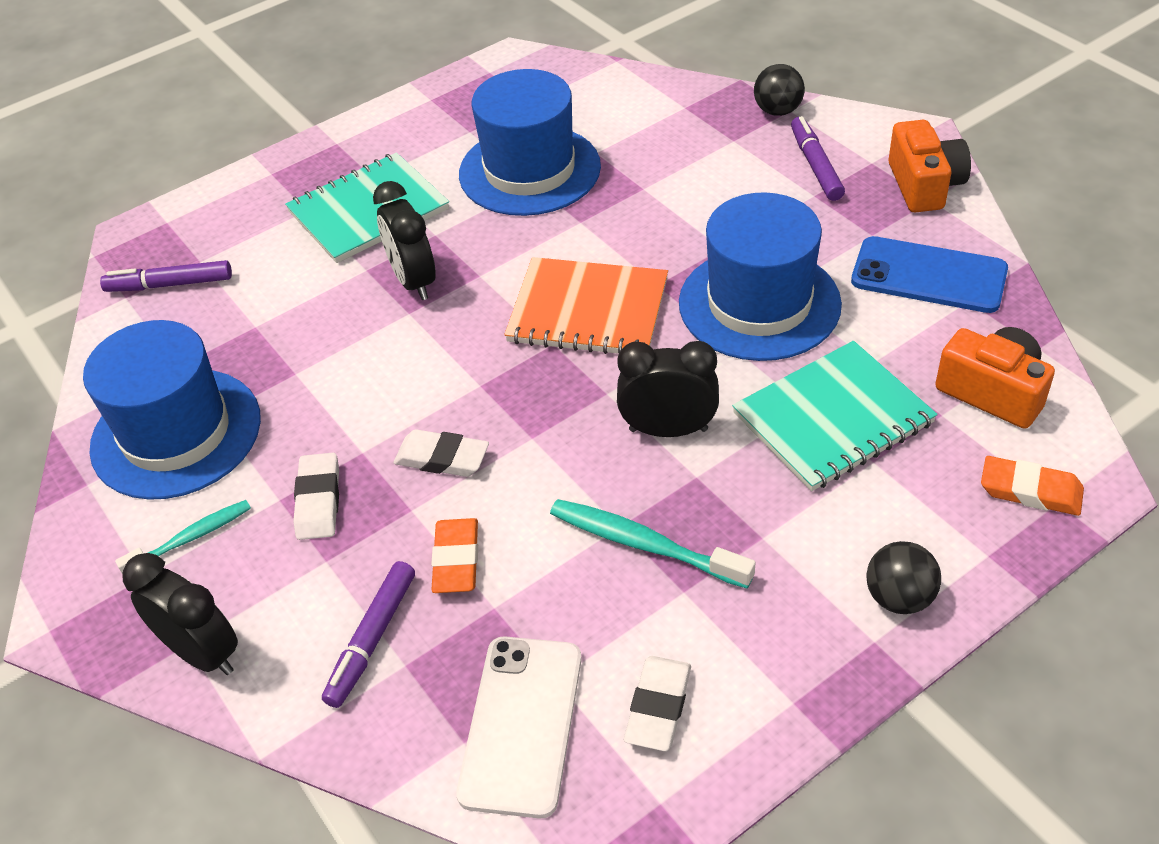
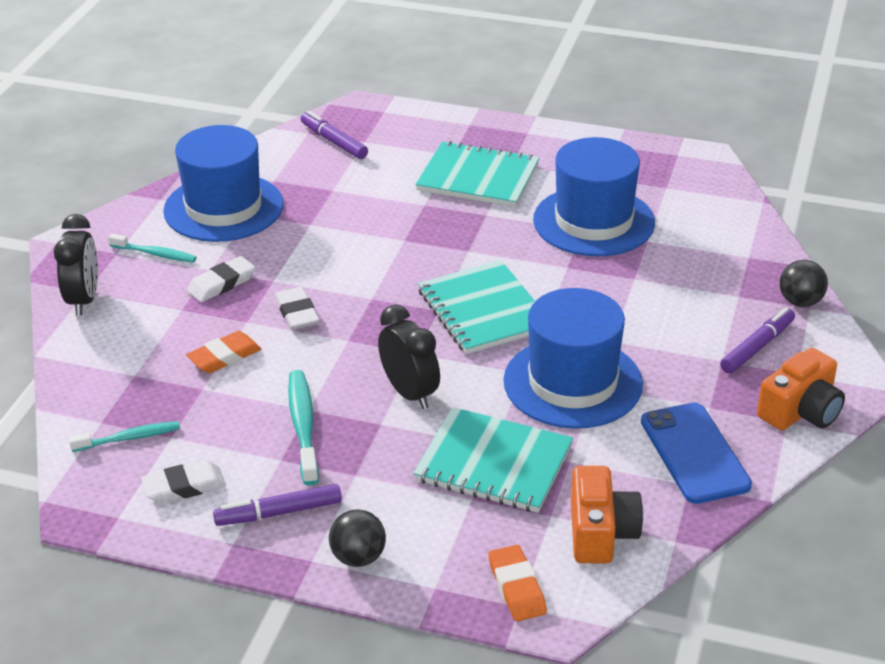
camera: 50 degrees right, 10 degrees down
purple marker [322,561,415,708] -> purple marker moved to [213,484,342,526]
black clock [373,181,436,300] -> none
white phone [456,636,582,819] -> turquoise toothbrush [69,421,180,452]
orange notebook [504,257,668,354] -> turquoise notebook [418,260,535,354]

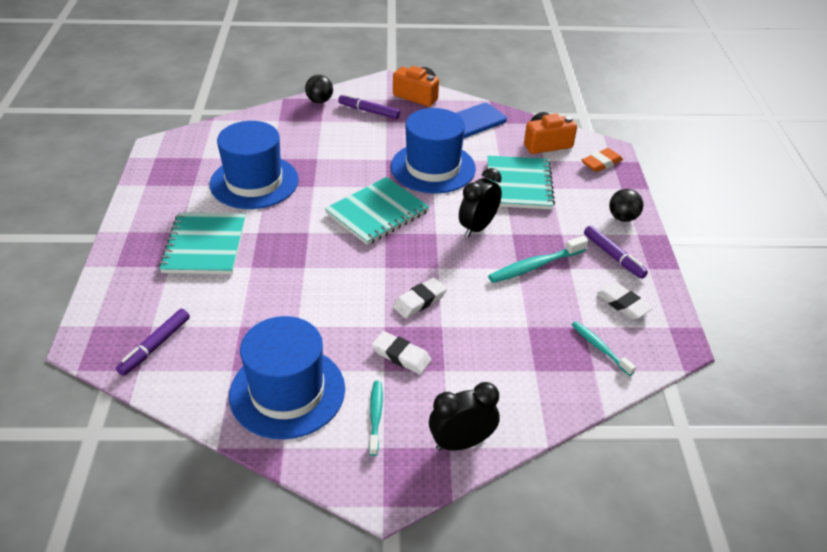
camera: 110 degrees left, 5 degrees up
orange eraser [186,331,261,373] -> none

